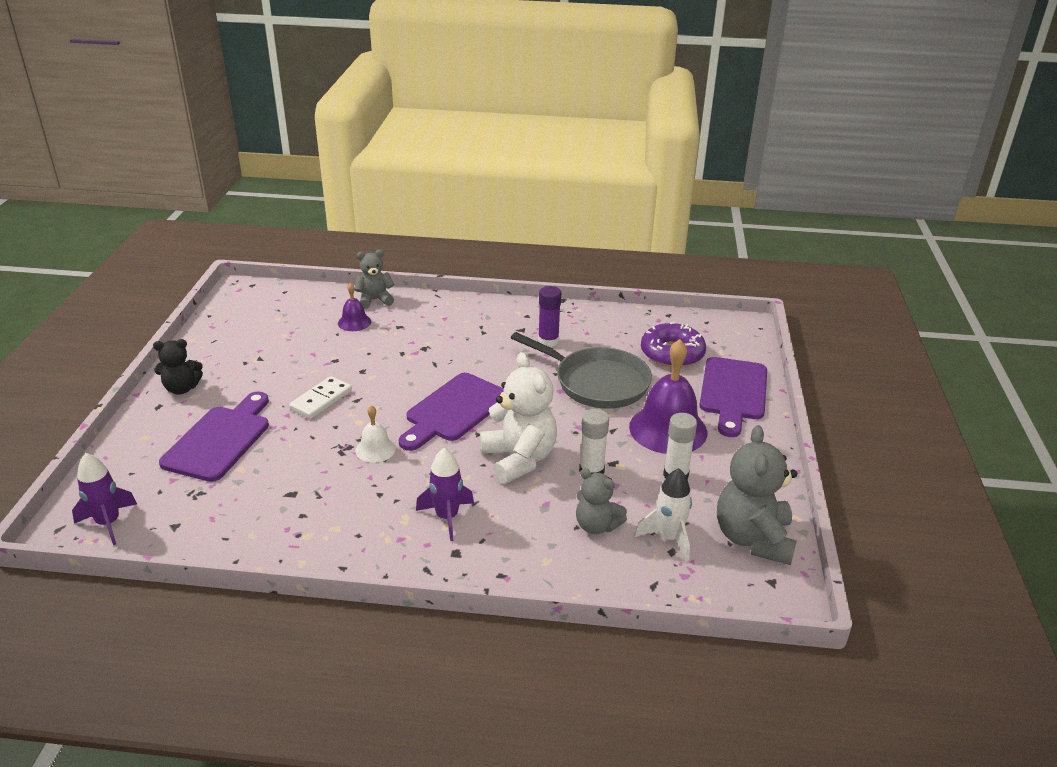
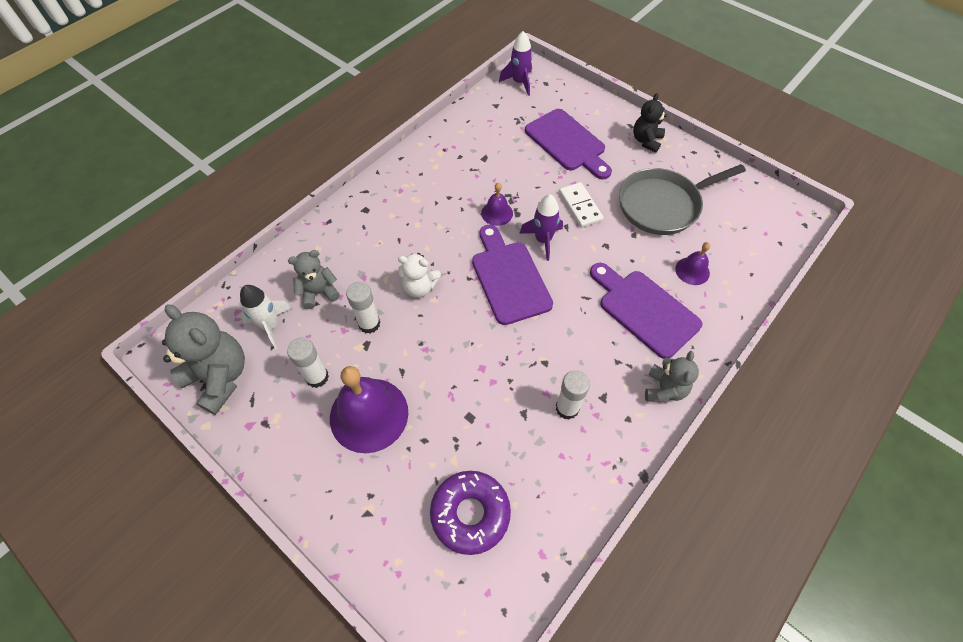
camera: 125 degrees right, 25 degrees up
grey teddy bear [355,249,394,309] -> grey teddy bear moved to [645,351,699,402]
white bell [355,405,396,463] -> purple bell [481,183,513,226]
purple rocket [416,448,474,541] -> purple rocket moved to [519,194,563,261]
white teddy bear [480,352,557,484] -> white teddy bear [398,253,441,298], size x0.60
grey pan [511,332,652,409] -> grey pan moved to [619,164,746,235]
purple glue stick [538,286,561,347] -> white glue stick [556,370,590,420]
purple cutting board [699,357,767,437] -> purple cutting board moved to [590,263,702,359]

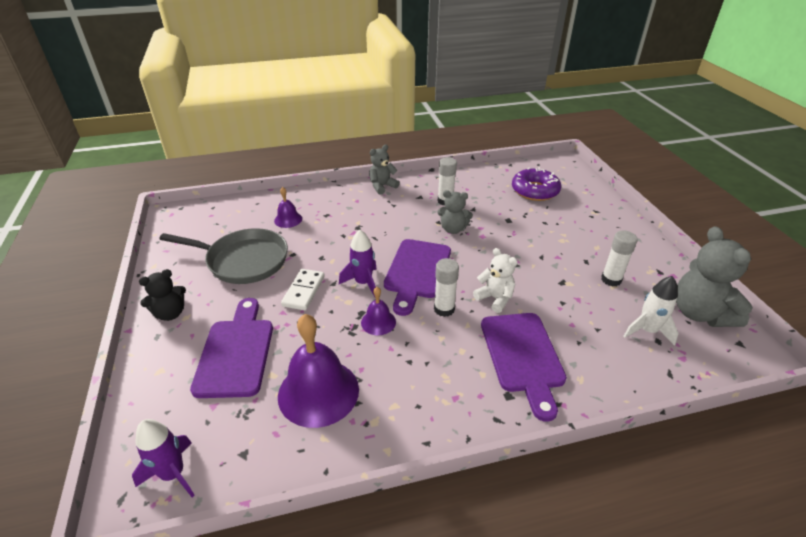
camera: 145 degrees left, 20 degrees down
grey teddy bear [288,250,340,309] -> grey teddy bear moved to [437,190,473,234]
purple bell [330,366,408,453] -> purple bell moved to [278,314,359,428]
white glue stick [346,282,380,333] -> white glue stick moved to [434,258,459,317]
purple cutting board [590,263,702,359] -> purple cutting board moved to [481,313,567,422]

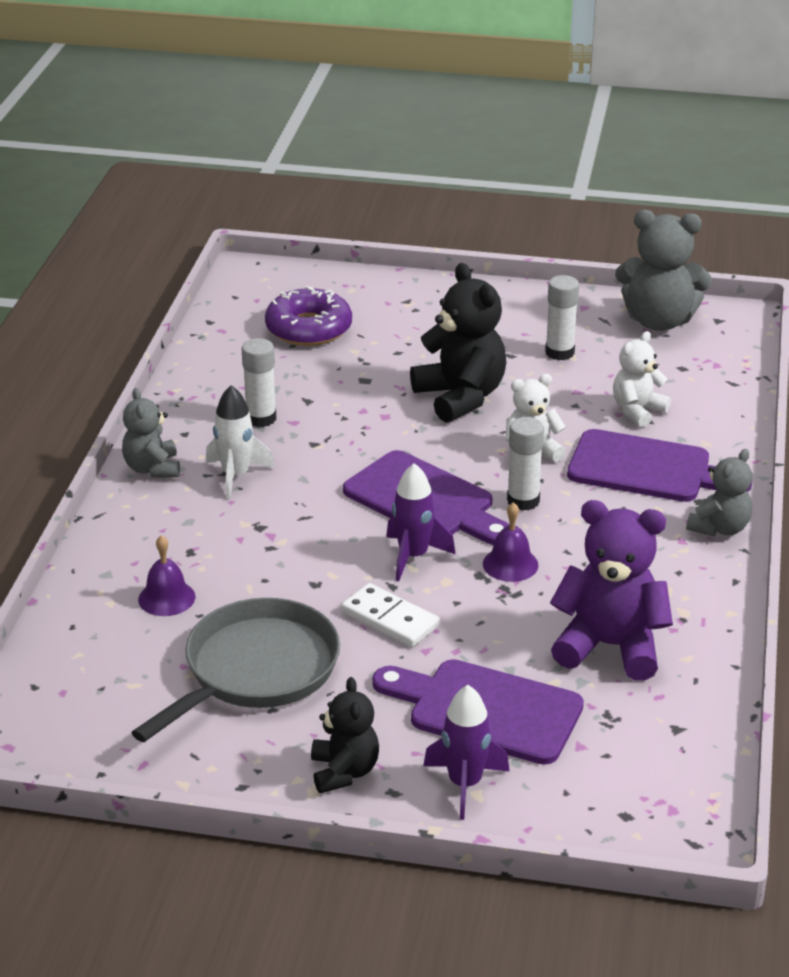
camera: 65 degrees left, 5 degrees down
purple rocket [132,419,195,497] -> purple rocket moved to [423,685,510,820]
purple bell [278,314,359,428] -> purple teddy bear [550,500,673,681]
grey teddy bear [437,190,473,234] -> grey teddy bear moved to [686,449,752,537]
white rocket [624,276,679,346] -> white rocket moved to [206,385,275,499]
none -> black teddy bear [410,263,506,423]
none -> white teddy bear [613,331,671,427]

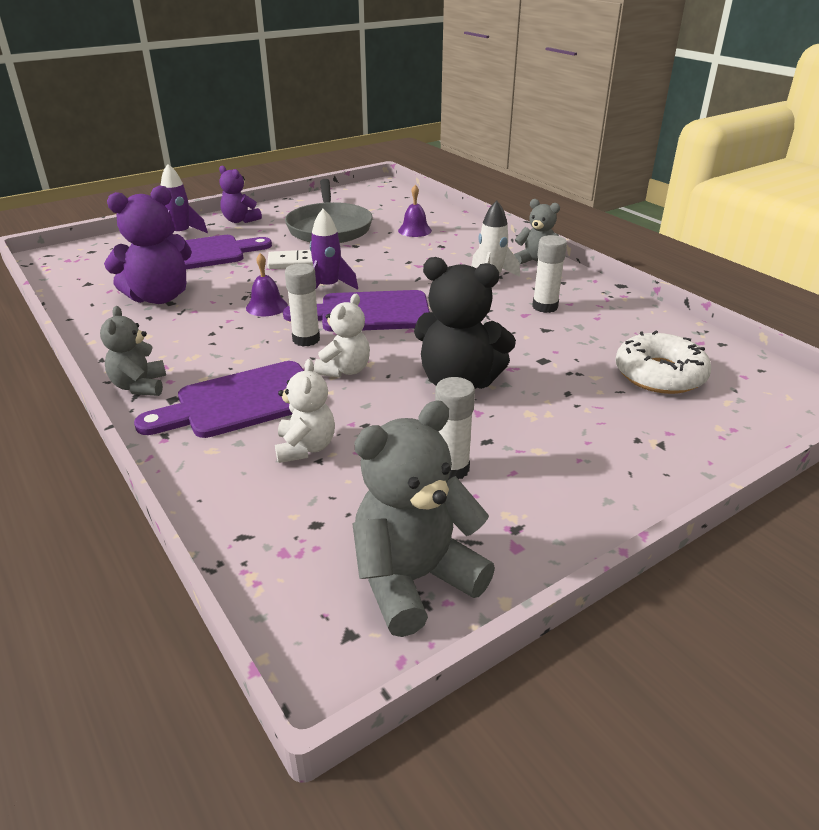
camera: 135 degrees right, 0 degrees up
purple donut [265,286,352,346] -> white donut [615,331,711,394]
black teddy bear [311,677,379,793] -> purple teddy bear [219,166,262,223]

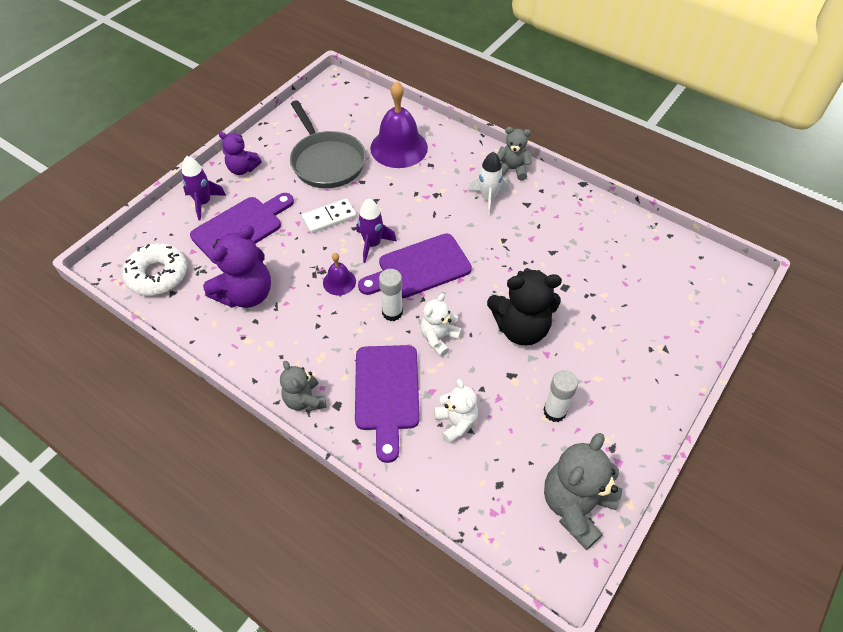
camera: 20 degrees left, 20 degrees up
purple cutting board [134,361,304,438] -> purple cutting board turned 45 degrees counterclockwise [355,345,420,463]
white teddy bear [314,294,370,377] -> white teddy bear turned 150 degrees counterclockwise [420,293,462,357]
purple bell [398,185,432,237] -> purple bell [370,81,428,168], size x2.01
white glue stick [532,235,567,313] -> none
white donut [615,331,711,394] -> white donut moved to [123,243,187,296]

